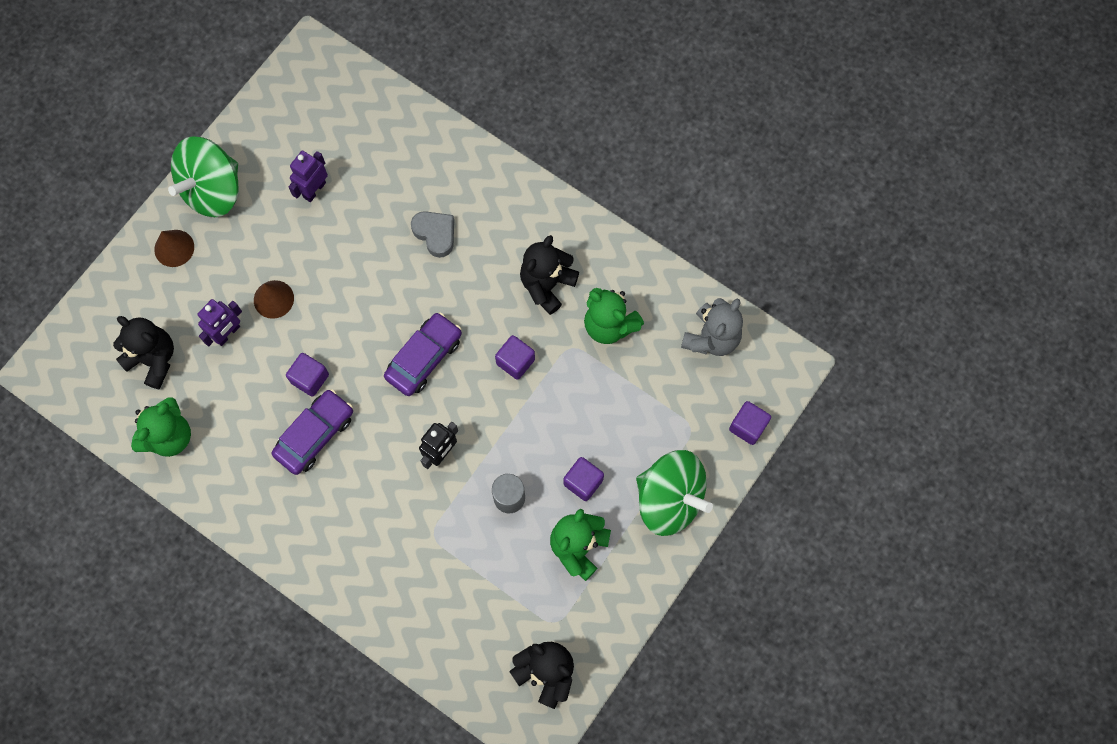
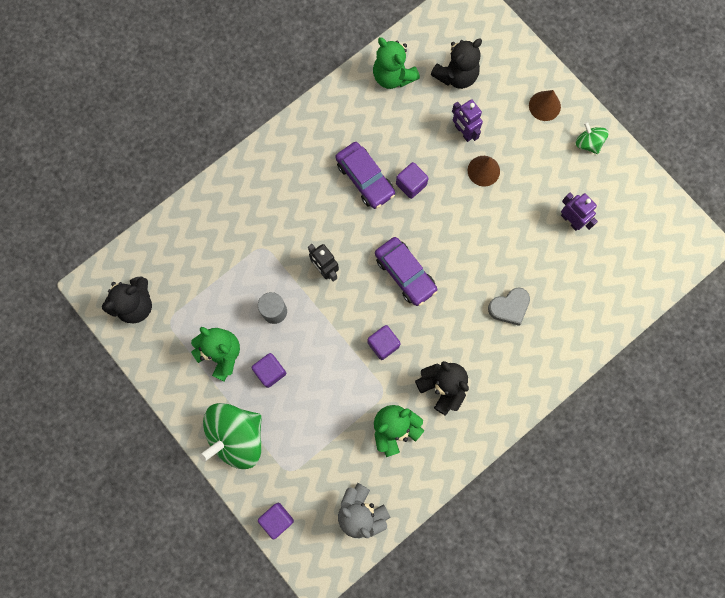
camera: 105 degrees right, 5 degrees up
green spinning top [168,136,238,217] -> green spinning top [575,122,608,154], size x0.49

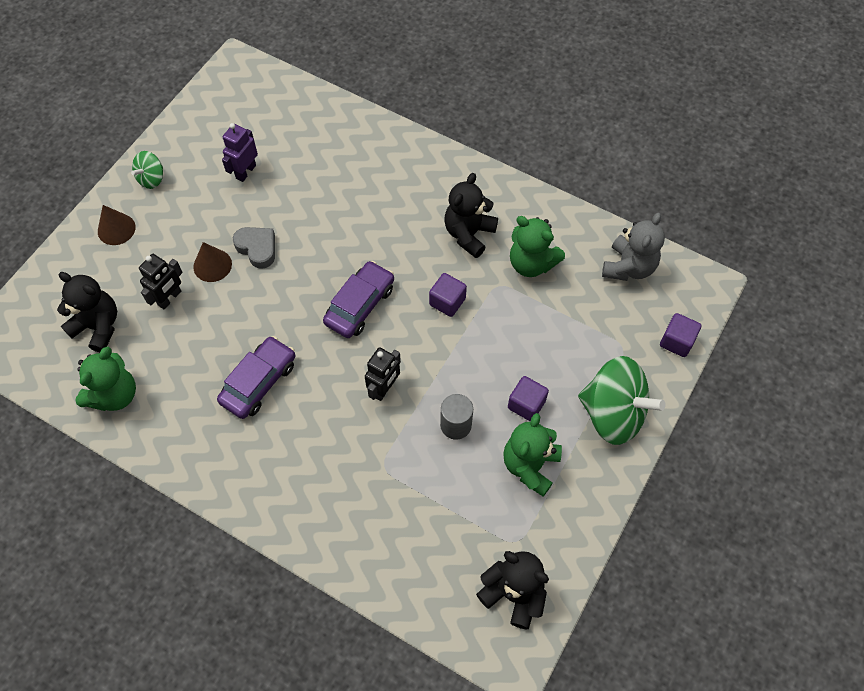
camera: 110 degrees left, 15 degrees down
purple cube [396,162,428,199] -> none
purple robot [452,99,483,142] -> black robot [139,254,183,309]
grey heart [488,287,530,326] -> grey heart moved to [233,227,275,269]

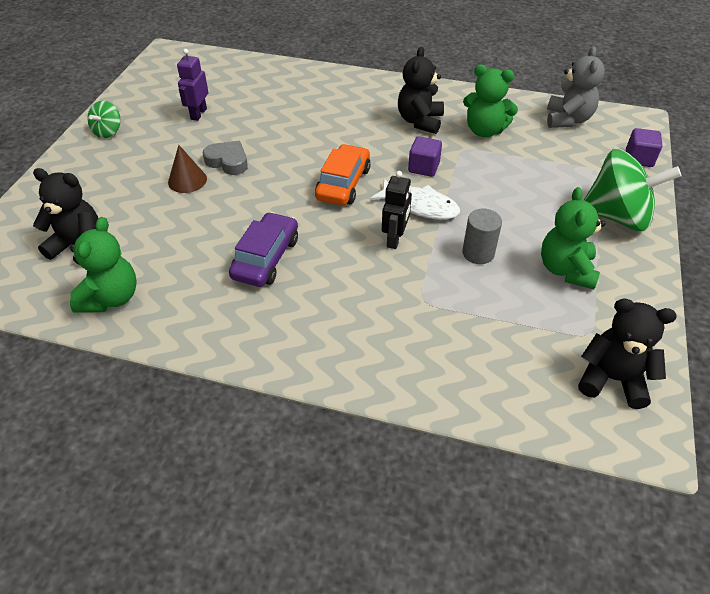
camera: 15 degrees left, 15 degrees down
brown cone [98,205,136,245] -> none
black robot [139,254,183,309] -> none
purple car [323,261,394,338] -> orange car [315,144,371,205]
purple cube [508,376,549,421] -> none
none -> white fish [370,179,460,220]

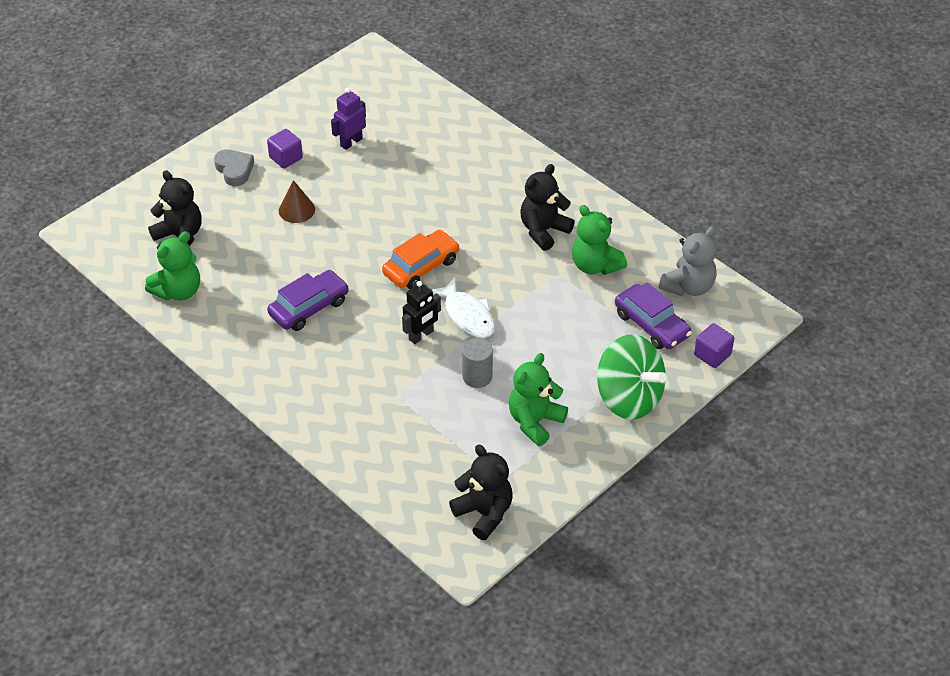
camera: 30 degrees right, 0 degrees up
green spinning top [88,100,120,138] -> none
grey heart [203,141,248,175] -> grey heart moved to [214,149,254,186]
purple cube [408,136,442,177] -> purple cube moved to [267,129,303,168]
none -> purple car [615,282,692,349]

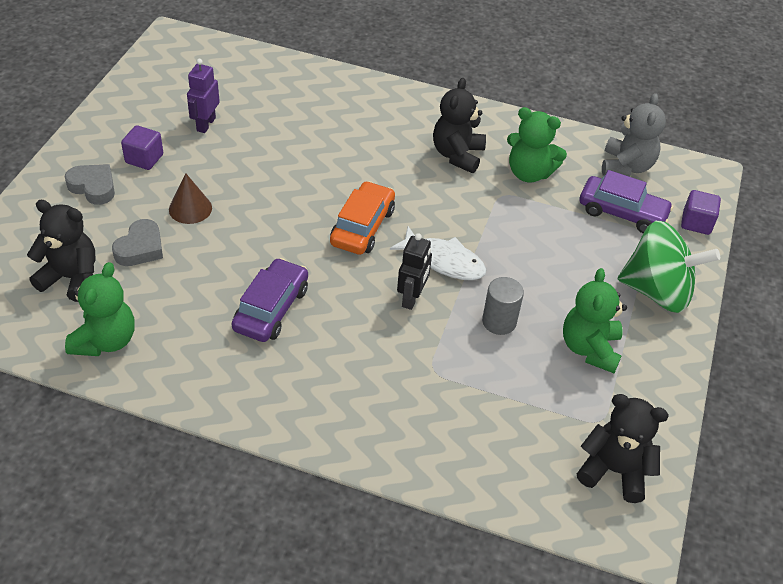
camera: 30 degrees left, 0 degrees up
none -> grey heart [112,219,163,266]

